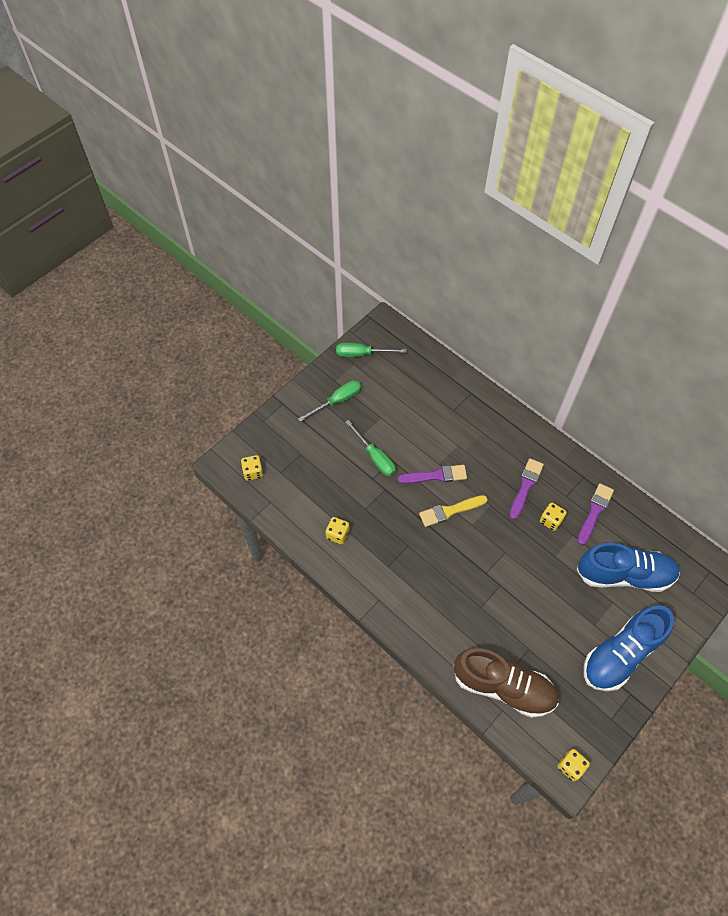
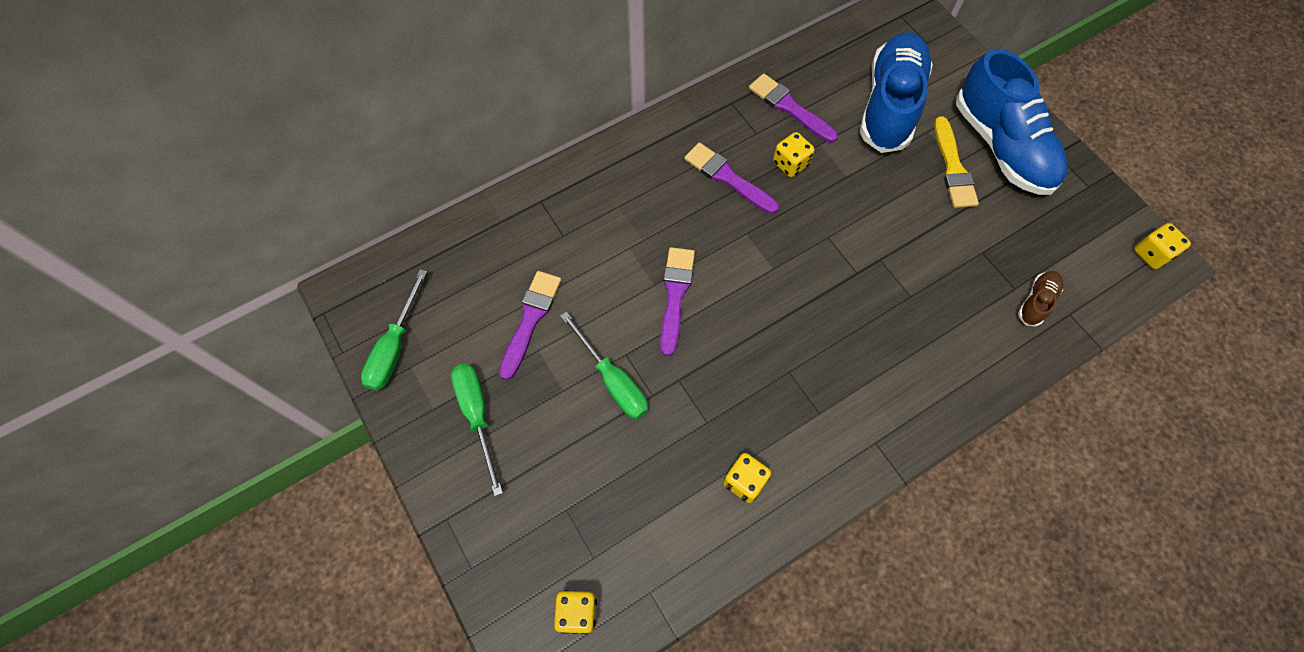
camera: 75 degrees left, 5 degrees up
green screwdriver [345,420,396,476] -> green screwdriver turned 75 degrees clockwise [560,311,648,420]
yellow brush [419,495,488,527] -> yellow brush moved to [934,116,979,208]
brown shoe [453,648,559,718] -> brown shoe [1018,271,1063,327], size x0.43
none -> purple brush [499,271,561,380]

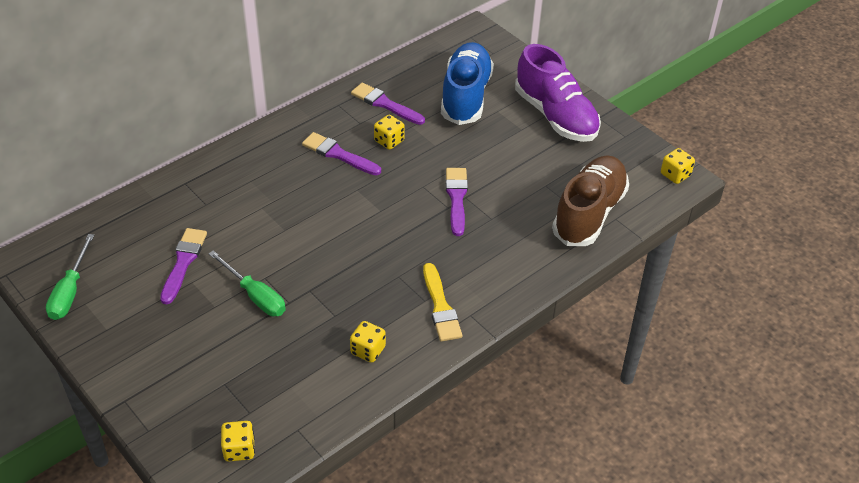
camera: 10 degrees left, 20 degrees down
green screwdriver [451,363,503,496] -> none
purple brush [660,247,695,356] -> purple brush moved to [446,168,468,236]
yellow brush [934,116,979,208] -> yellow brush moved to [423,263,463,341]
blue shoe [956,49,1068,195] -> purple shoe [515,44,601,142]
brown shoe [1018,271,1063,327] -> brown shoe [552,155,629,246], size x2.34

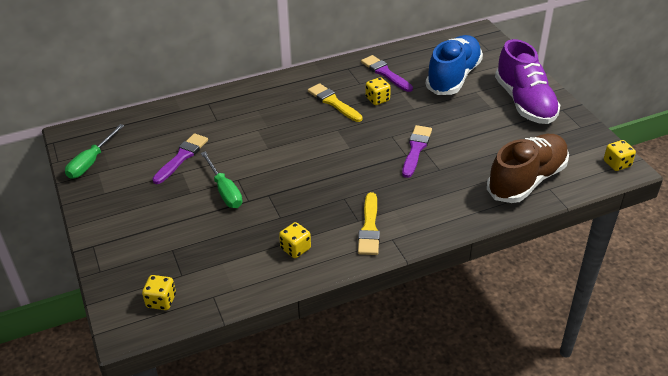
camera: 20 degrees right, 5 degrees down
purple brush [302,132,381,175] -> yellow brush [308,83,363,122]

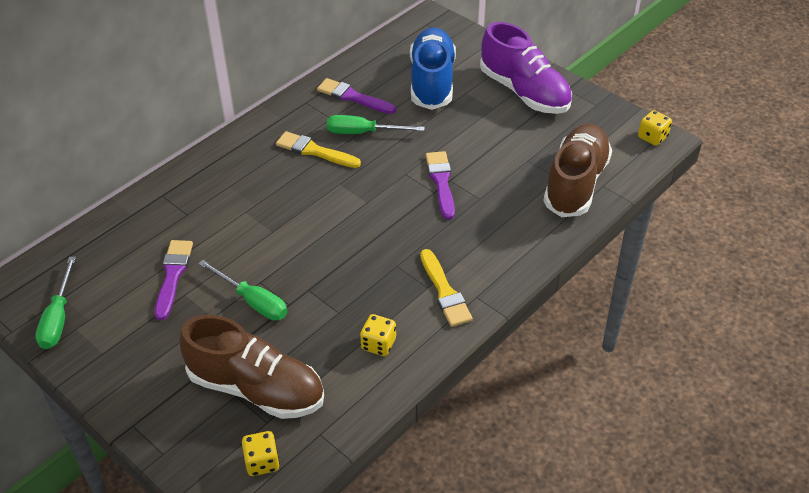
camera: 25 degrees left, 5 degrees up
yellow dice [366,77,391,105] -> green screwdriver [327,115,425,134]
none -> brown shoe [179,315,324,419]

